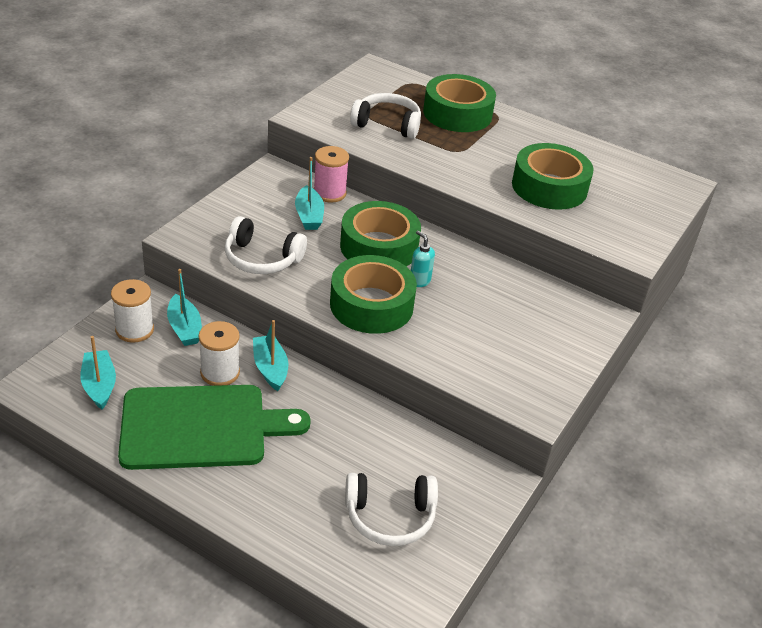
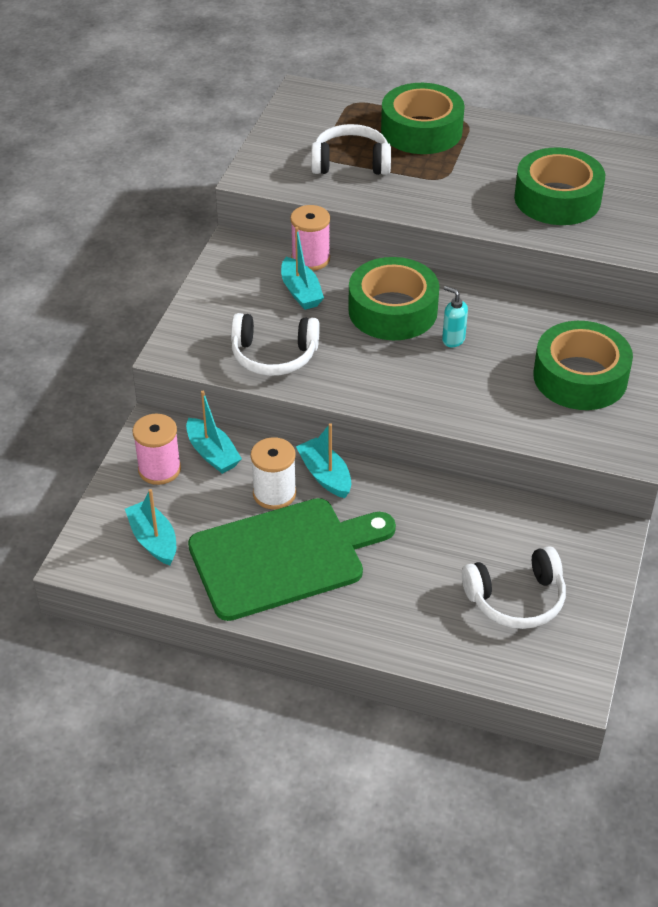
camera: 10 degrees left, 5 degrees up
white spool [111,279,154,342] -> pink spool [133,414,181,485]
green tape [330,255,417,334] -> green tape moved to [533,321,633,410]

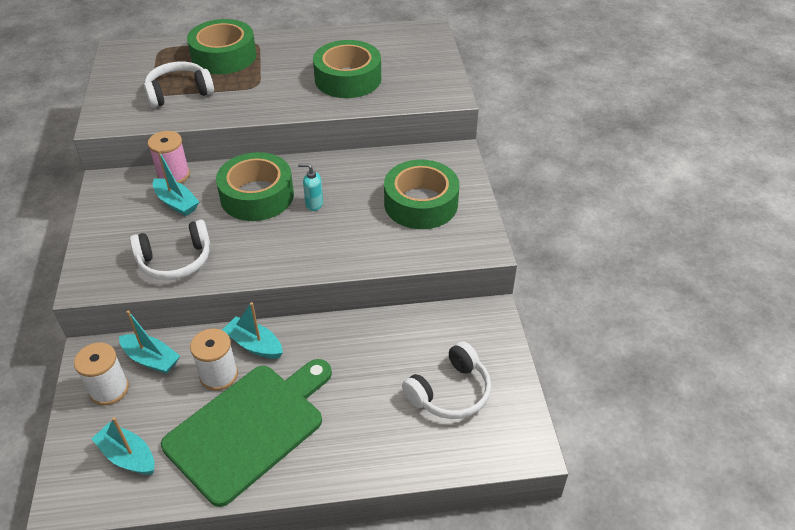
camera: 25 degrees left, 0 degrees up
pink spool [133,414,181,485] -> white spool [74,342,129,405]

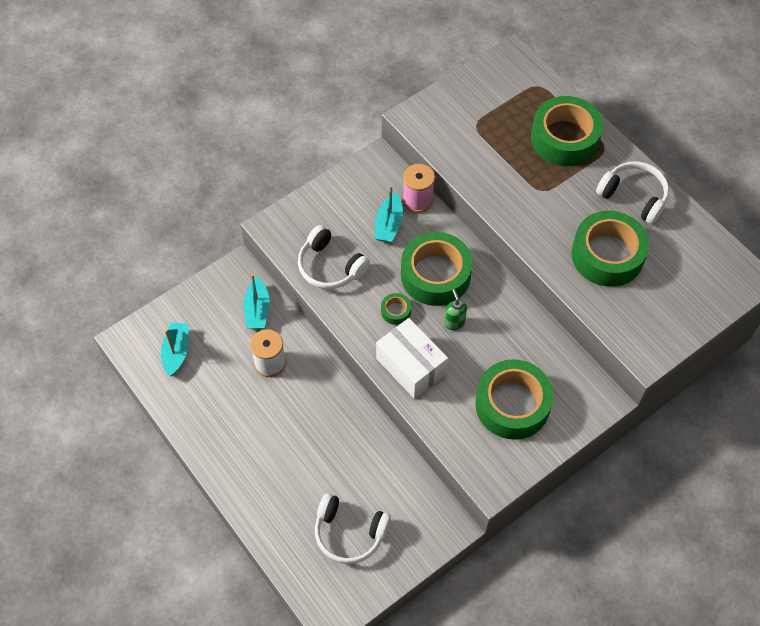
camera: 60 degrees right, 15 degrees up
white spool [74,342,129,405] -> none
white headphones [144,61,214,108] -> white headphones moved to [596,162,669,224]
green cutting board [161,359,332,507] -> none
turquoise boat [222,302,283,359] -> none
turquoise soap dispenser [298,163,323,211] -> green soap dispenser [445,289,467,330]
none -> white box [376,318,448,399]
none -> green tape [381,293,411,325]

